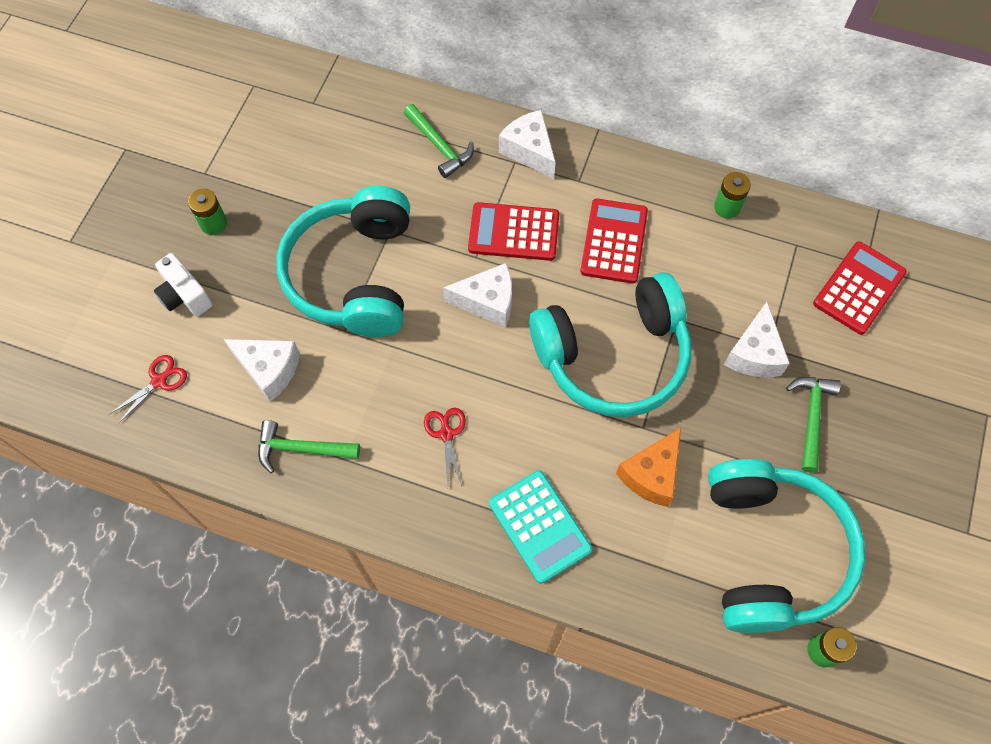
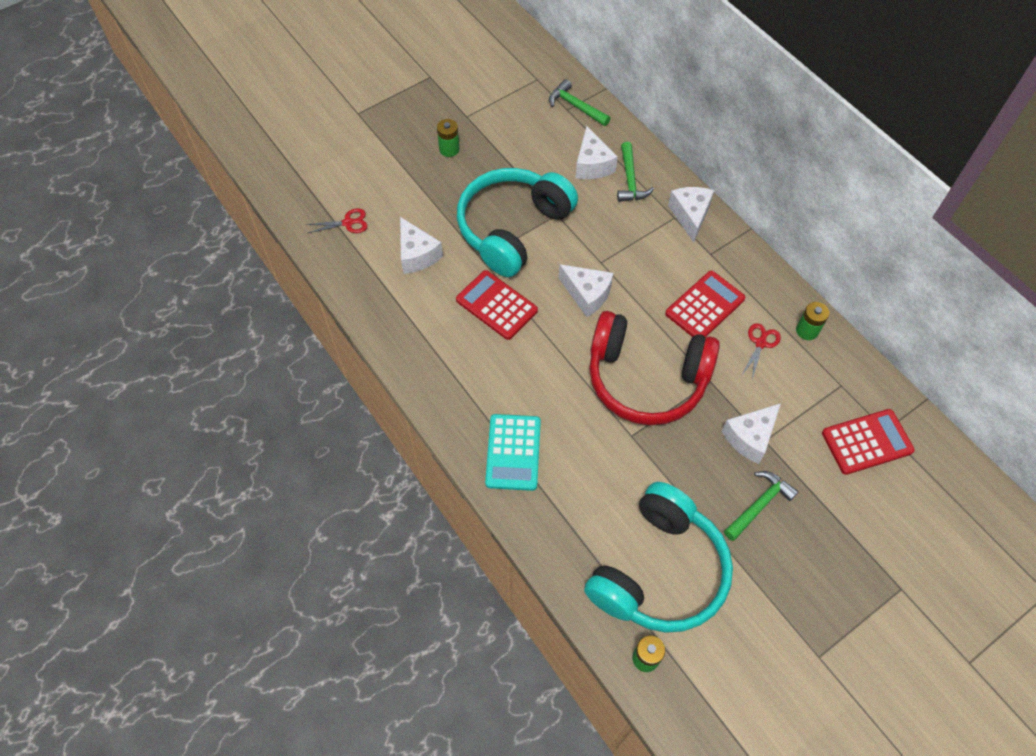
camera: 35 degrees right, 5 degrees down
white camera [154,253,212,317] -> none
green hammer [258,420,360,473] -> green hammer moved to [549,79,611,126]
red scissors [424,408,466,486] -> red scissors moved to [742,323,781,379]
red calculator [468,202,559,261] -> red calculator moved to [456,270,538,340]
turquoise headphones [529,272,691,417] -> red headphones [589,311,720,425]
orange cheese [616,428,681,507] -> none
none -> white cheese [575,126,618,179]

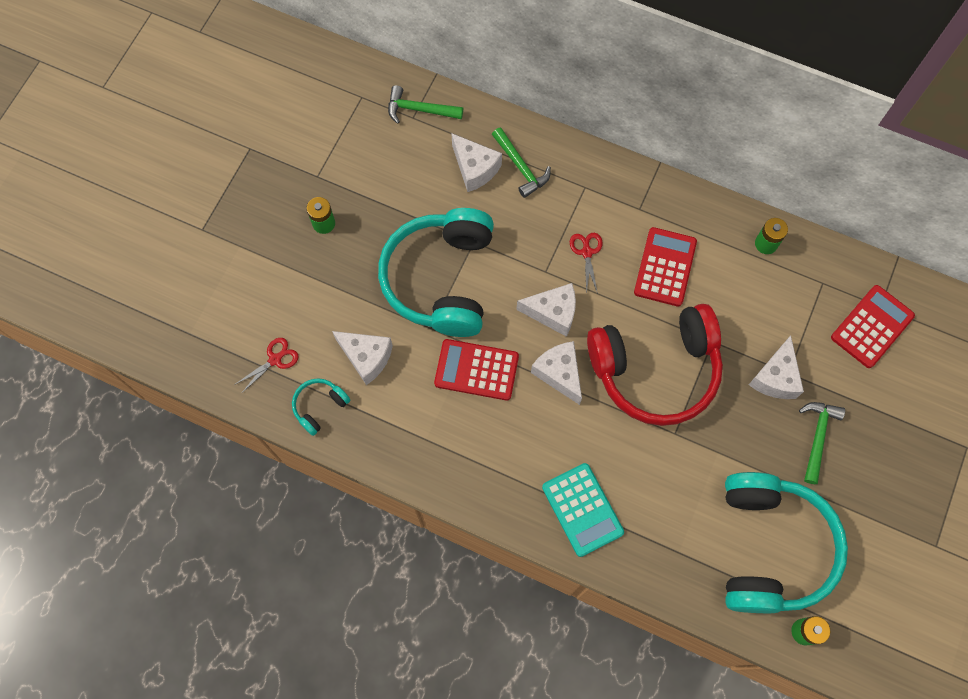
camera: 30 degrees left, 10 degrees up
white cheese [668,187,714,243] -> white cheese moved to [531,341,582,405]
red scissors [742,323,781,379] -> red scissors moved to [570,233,603,294]
none -> turquoise headphones [292,378,350,436]

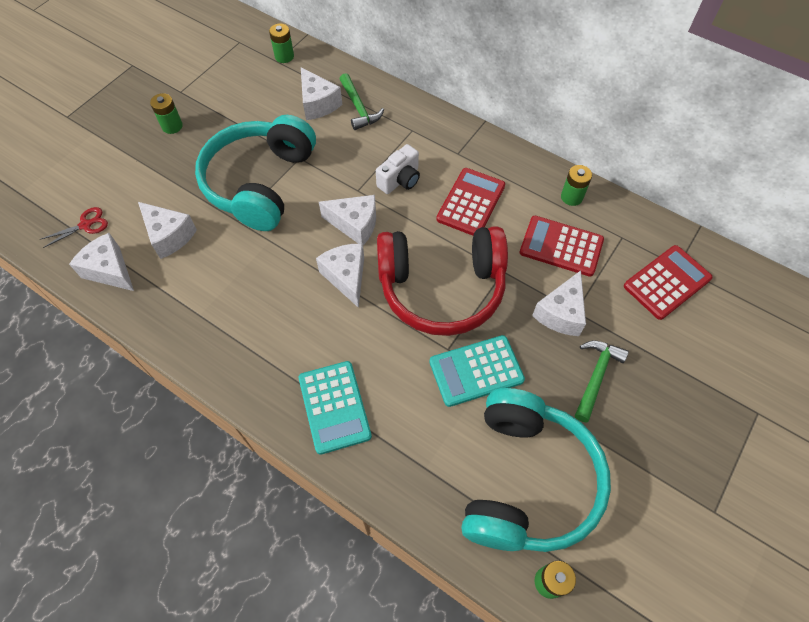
camera: 10 degrees right, 10 degrees down
turquoise headphones [292,378,350,436] -> white cheese [69,233,134,291]
green hammer [388,85,463,124] -> green battery [269,23,294,63]
red calculator [434,339,519,400] -> red calculator moved to [520,216,604,277]
red scissors [570,233,603,294] -> white camera [376,144,420,194]
none -> turquoise calculator [429,335,525,407]

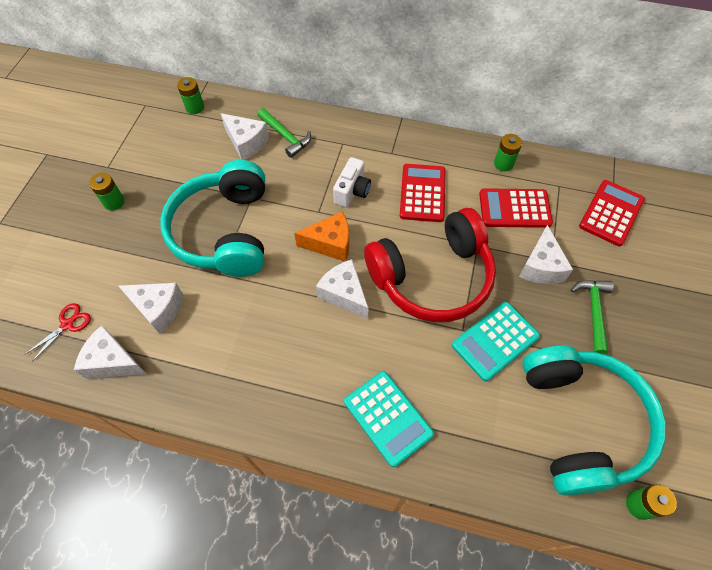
camera: 20 degrees left, 0 degrees up
white cheese [319,195,376,245] -> orange cheese [294,211,349,261]

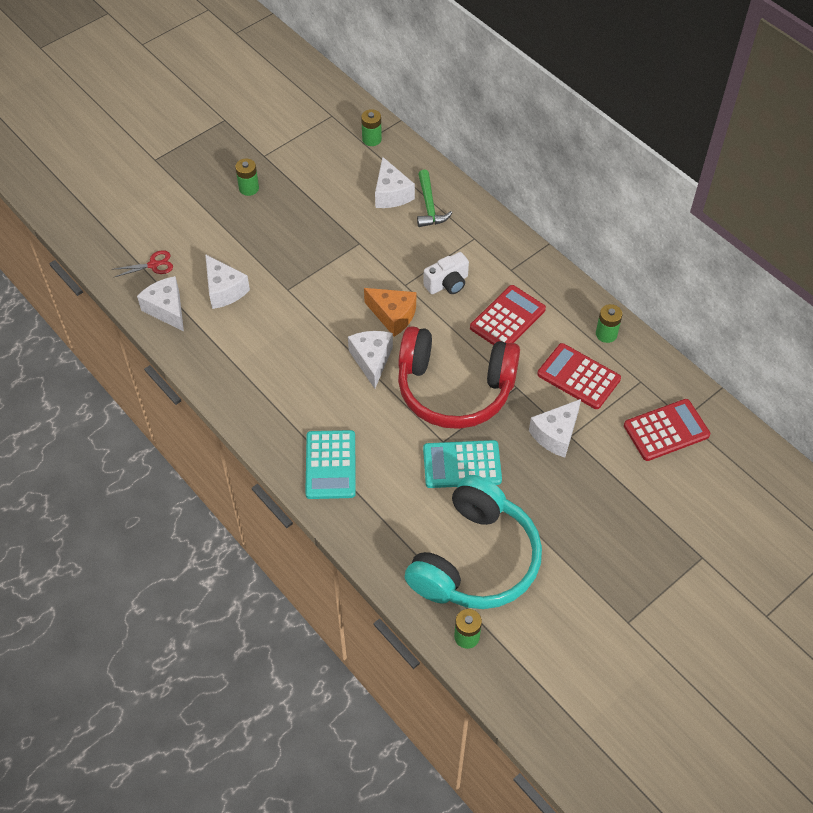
camera: 35 degrees right, 5 degrees down
turquoise headphones [160,160,265,277] -> none
green hammer [571,280,614,354] -> none

